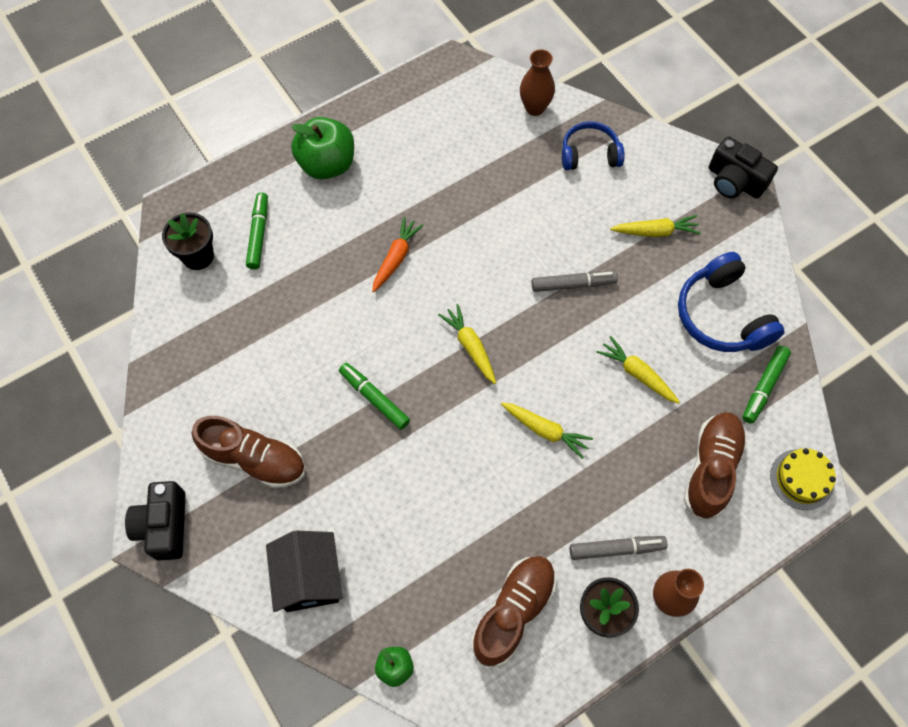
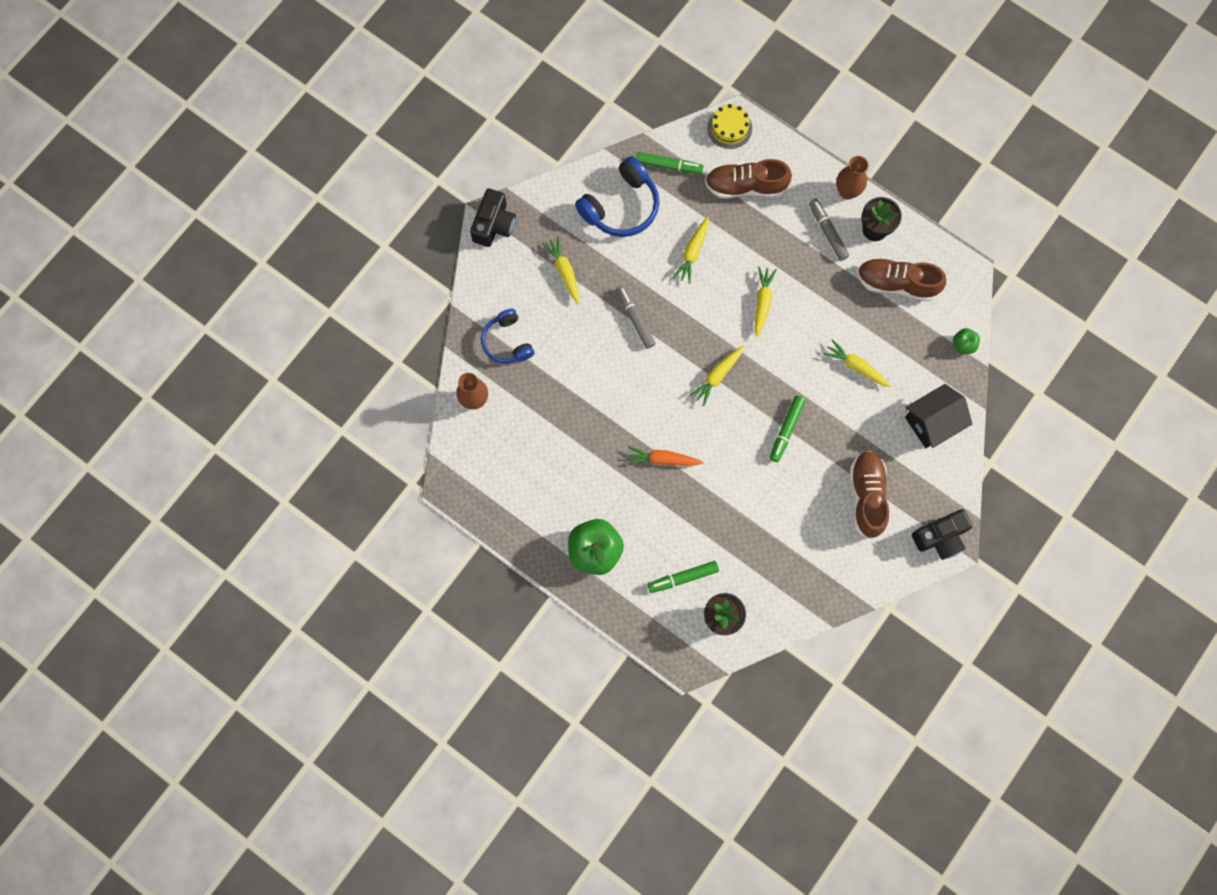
camera: 110 degrees left, 10 degrees up
none -> yellow carrot [823,339,891,387]

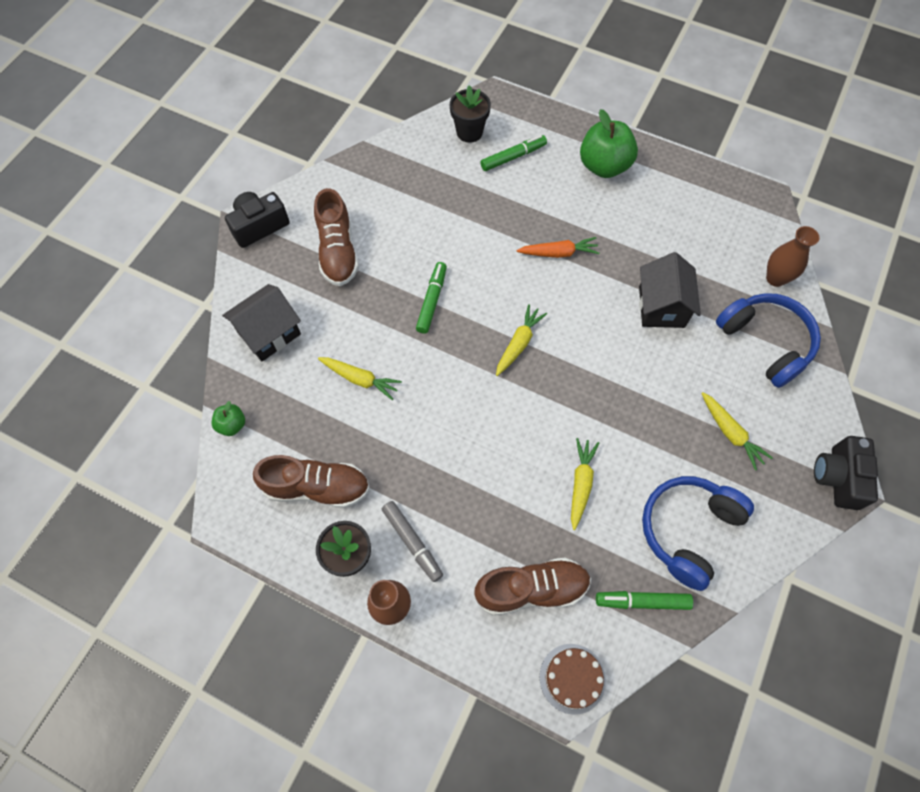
camera: 170 degrees right, 10 degrees down
blue headphones [481,309,534,363] -> blue headphones [716,293,821,388], size x1.51
grey marker [616,285,655,349] -> none
yellow cake [707,104,752,149] -> brown cake [540,644,606,715]
yellow carrot [755,267,777,337] -> none
none -> black house [639,252,701,328]

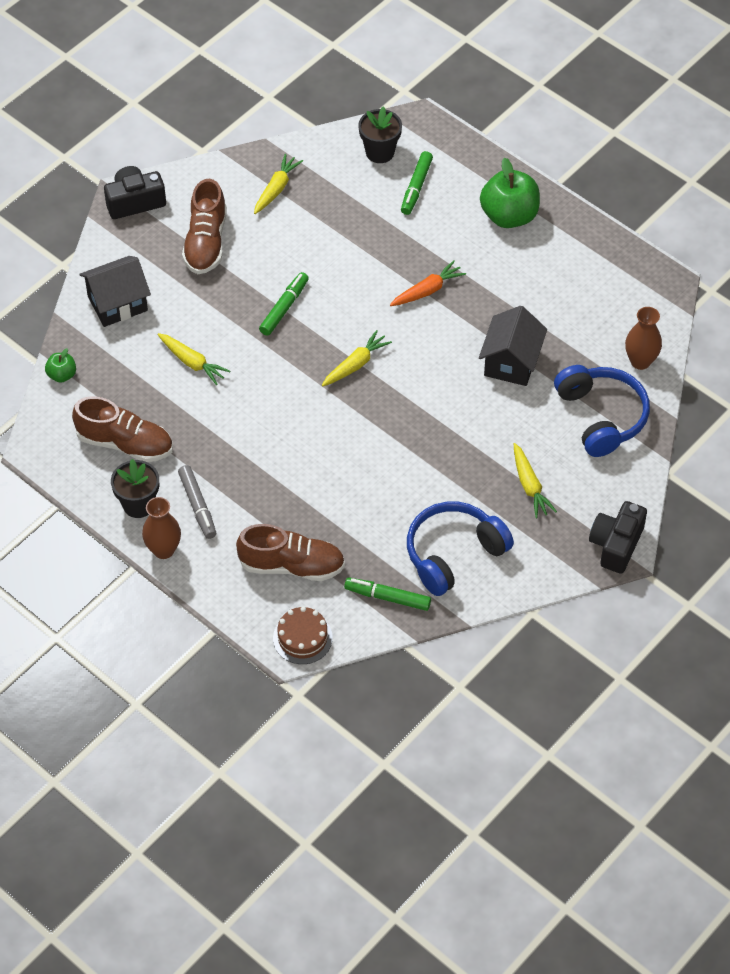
camera: 15 degrees right, 10 degrees down
green marker [480,135,547,171] -> green marker turned 120 degrees clockwise [401,151,433,215]
orange carrot [516,237,600,258] -> orange carrot turned 45 degrees counterclockwise [390,261,466,306]
yellow carrot [571,438,599,530] -> yellow carrot moved to [254,154,303,214]

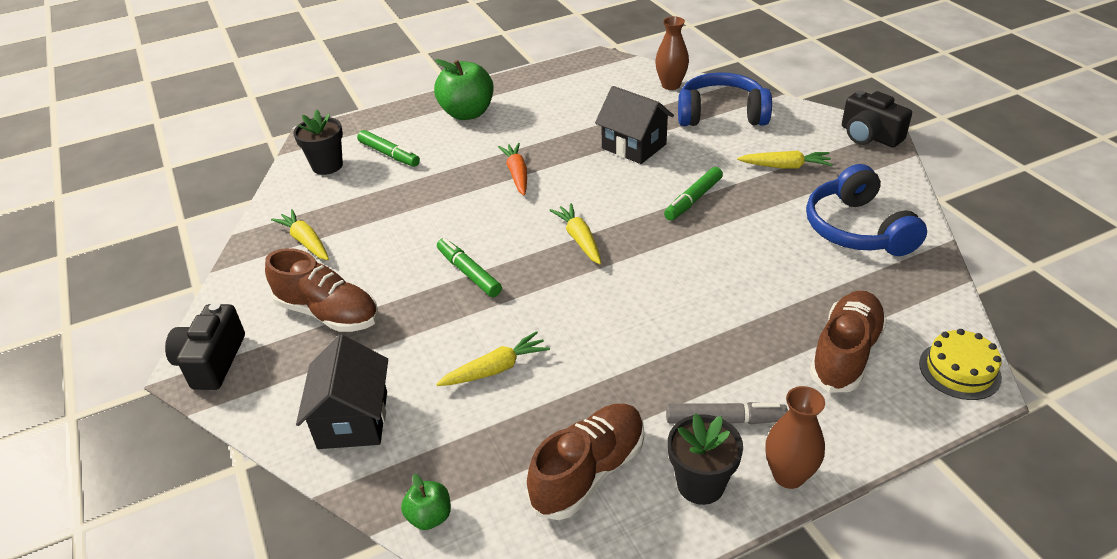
camera: 65 degrees left, 15 degrees down
brown cake [273,606,333,664] -> yellow cake [919,329,1002,400]
green marker [344,577,431,611] -> green marker moved to [664,167,723,220]

